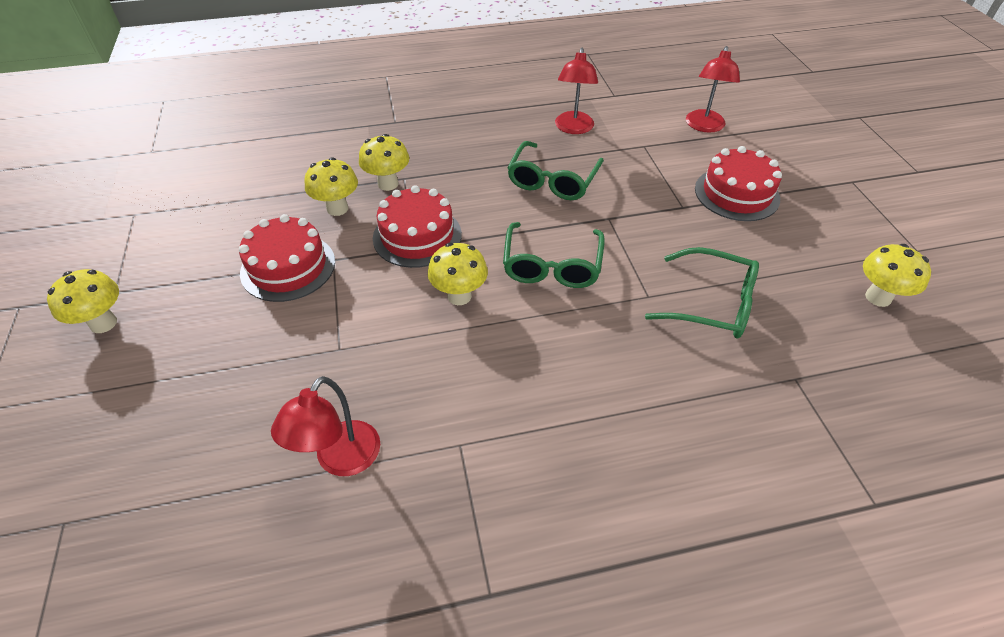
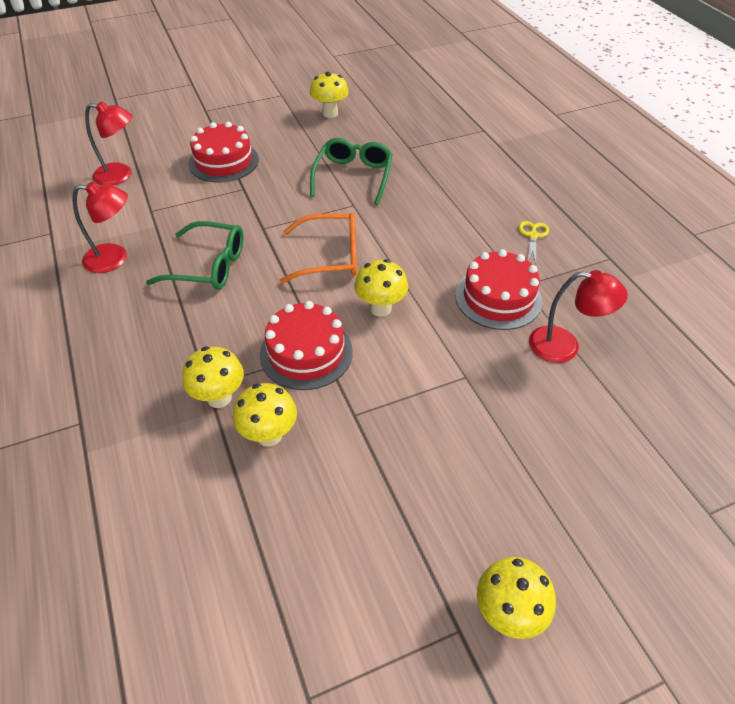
camera: 100 degrees left, 0 degrees up
red cake [239,214,335,302] -> red cake moved to [455,249,542,330]
green glasses [503,222,605,288] -> orange glasses [279,213,357,283]
none -> yellow scissors [519,221,549,263]

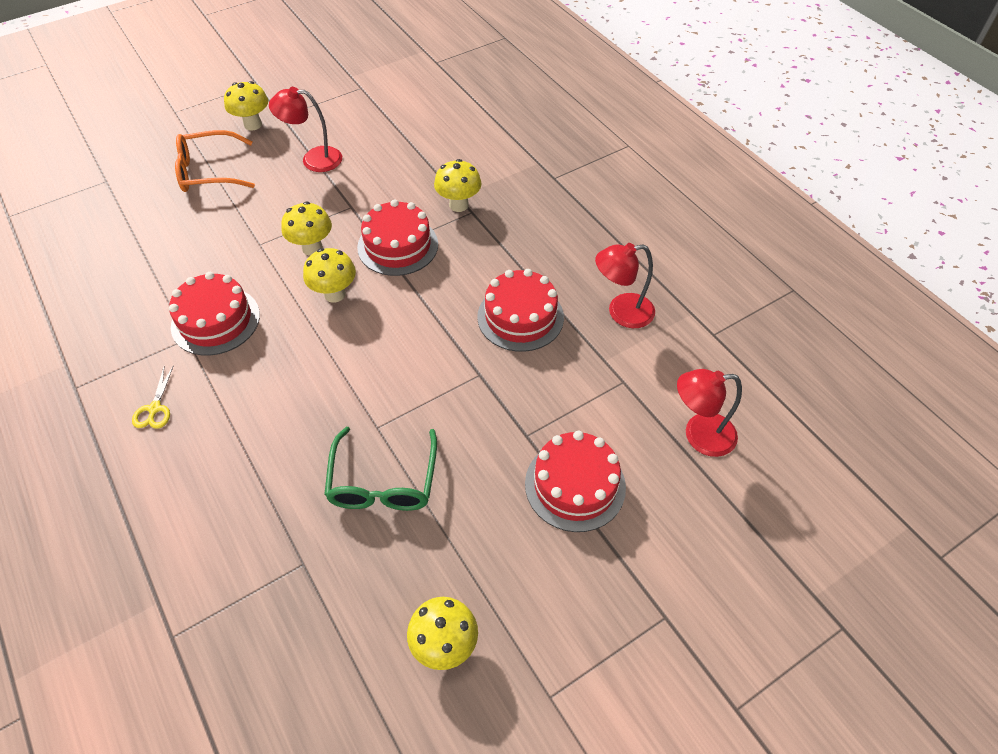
camera: 170 degrees right, 5 degrees up
green glasses [146,221,243,290] -> red cake [477,269,564,352]
yellow mushroom [233,383,297,447] -> yellow mushroom moved to [281,201,332,256]
orange glasses [279,213,357,283] -> orange glasses moved to [175,130,255,192]
red lamp [529,270,628,363] -> red lamp moved to [269,87,342,172]

